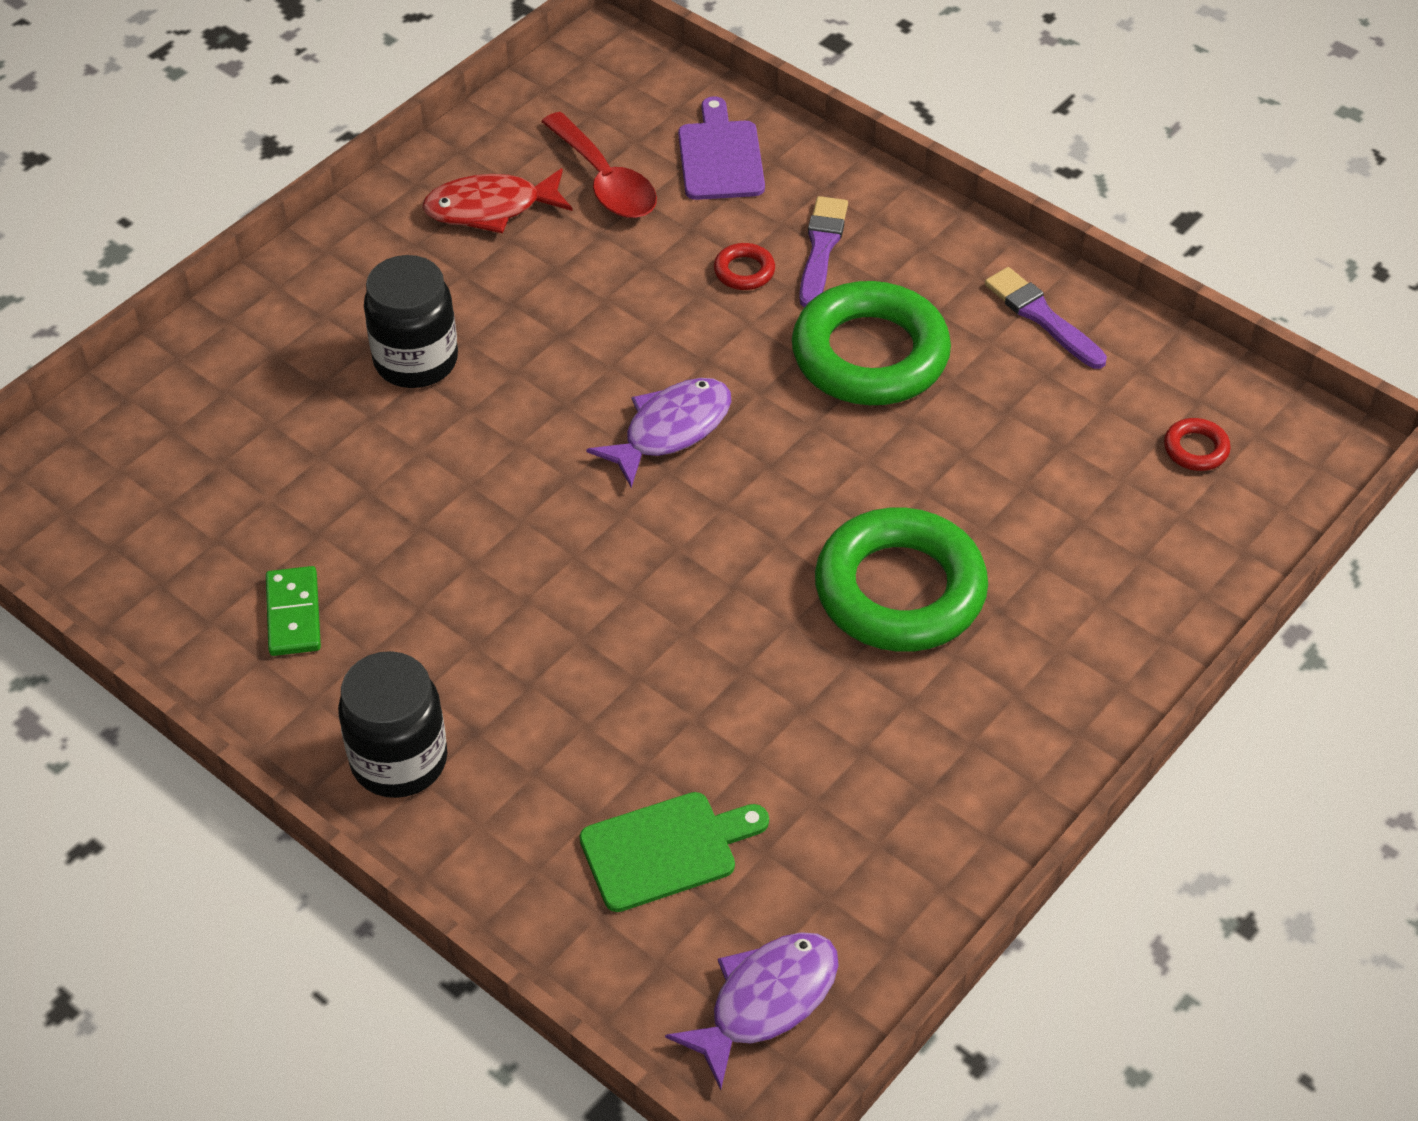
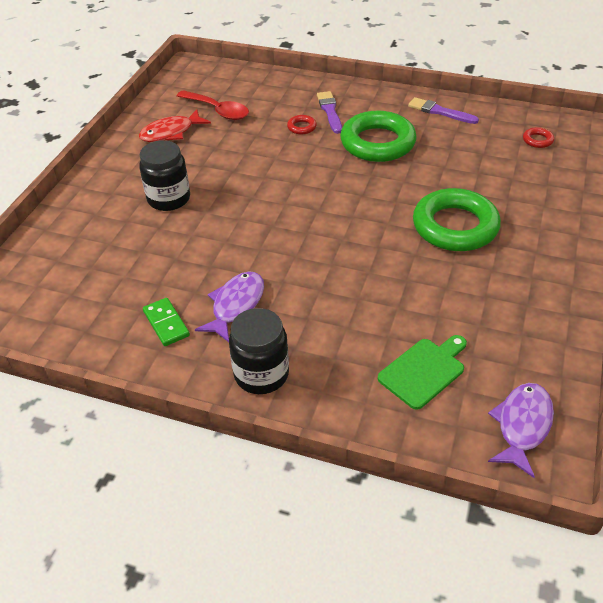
camera: 20 degrees left, 5 degrees down
purple fish [586,378,731,488] -> purple fish moved to [195,272,264,342]
purple cutting board [678,96,765,200] -> none

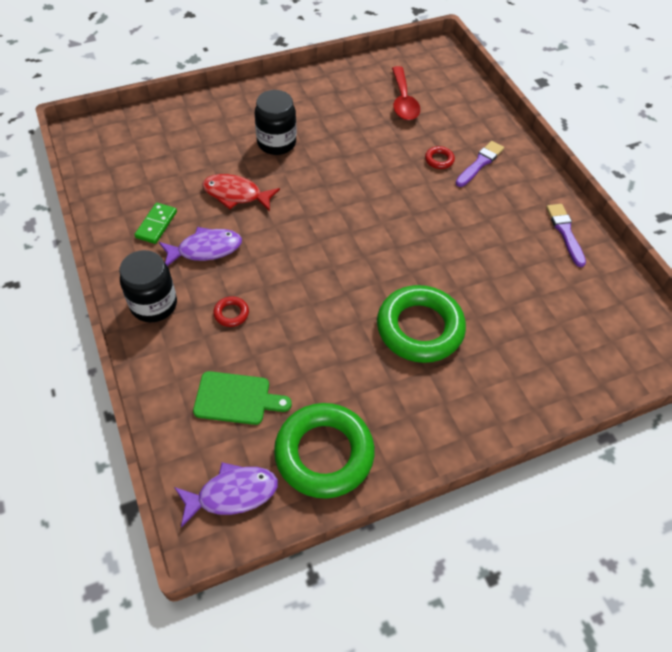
camera: 45 degrees right, 10 degrees up
red fish [139,109,211,142] -> red fish moved to [202,174,280,211]
green ring [340,111,417,162] -> green ring moved to [274,403,375,499]
red ring [523,127,554,148] -> red ring moved to [213,296,249,327]

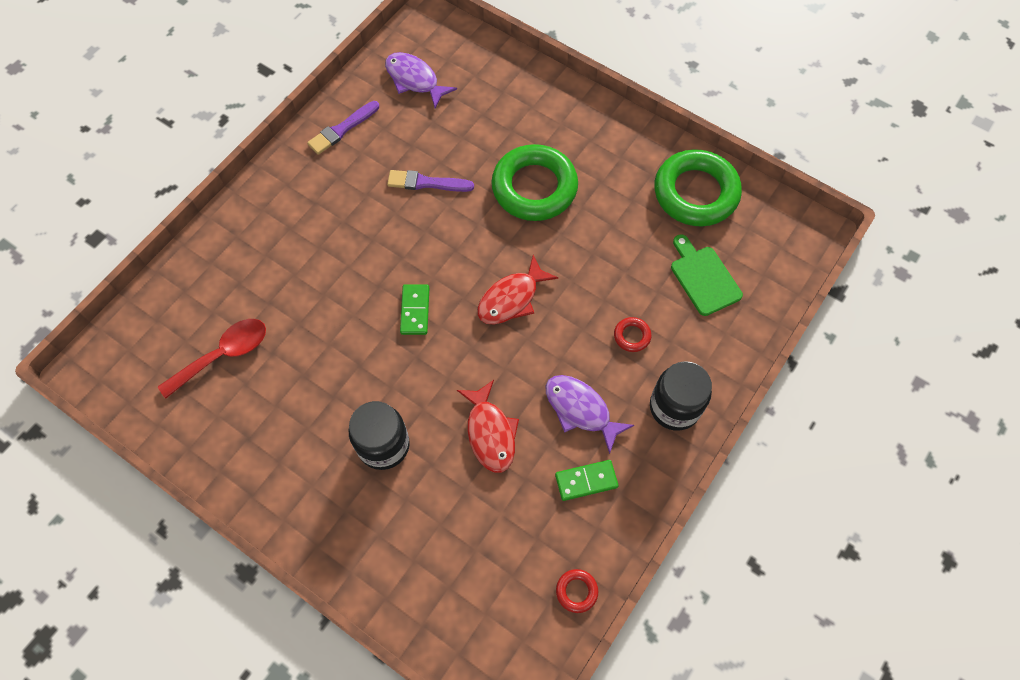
camera: 120 degrees left, 10 degrees up
purple fish [174,462,278,527] -> purple fish moved to [385,52,457,108]
red ring [425,146,455,169] -> red ring moved to [556,569,598,613]
purple brush [455,141,504,187] -> purple brush moved to [387,170,474,192]
none -> green domino [400,284,429,335]
none -> red fish [477,255,558,325]

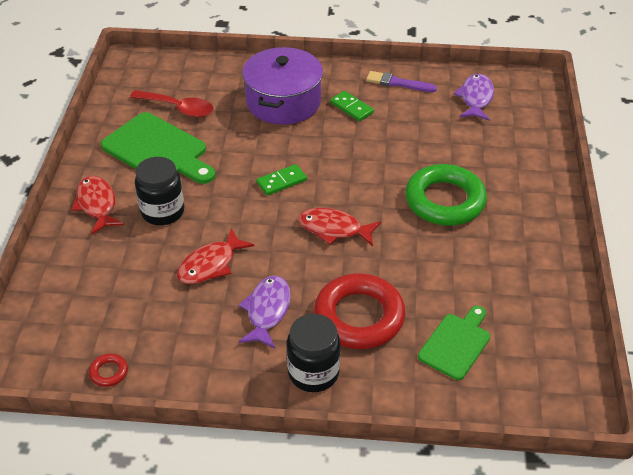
camera: 60 degrees right, 20 degrees down
purple brush [387,170,474,192] -> none
green domino [555,460,619,501] -> green domino moved to [330,91,374,121]
red ring [614,317,652,352] -> red ring [314,273,406,349], size x2.49
green ring [654,149,742,226] -> none
none -> red fish [71,176,124,235]
none -> green cutting board [101,112,216,184]
none -> purple pot [242,47,323,125]

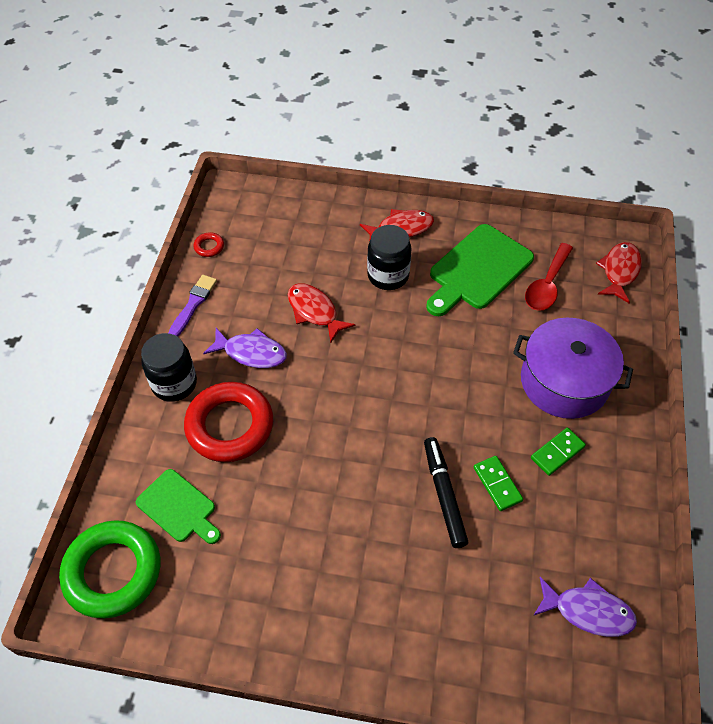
camera: 95 degrees right, 10 degrees up
green domino [257,164,307,196] -> green domino moved to [474,456,523,511]
red fish [298,208,381,246] -> red fish moved to [596,242,642,303]
purple brush [366,71,437,92] -> purple brush moved to [169,275,217,337]
green ring [405,164,487,226] -> green ring moved to [59,520,160,618]
none -> black marker [424,437,468,548]

